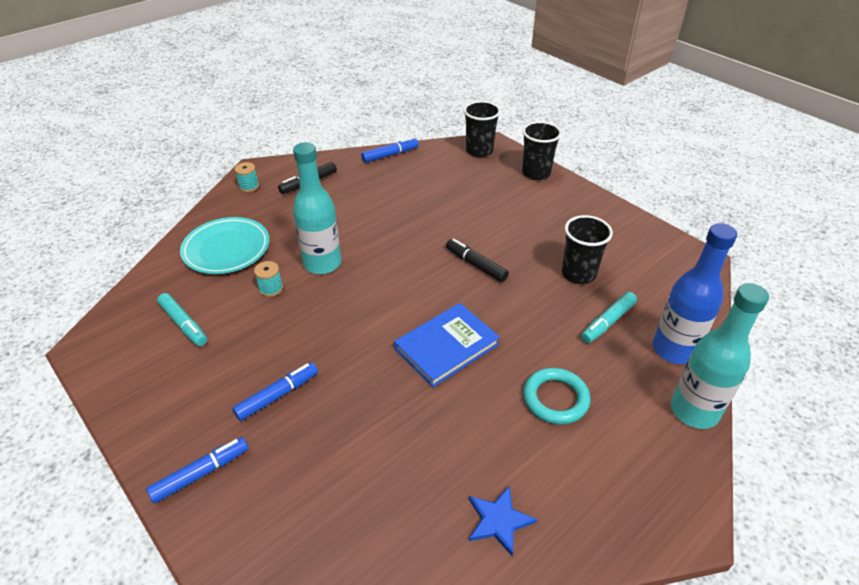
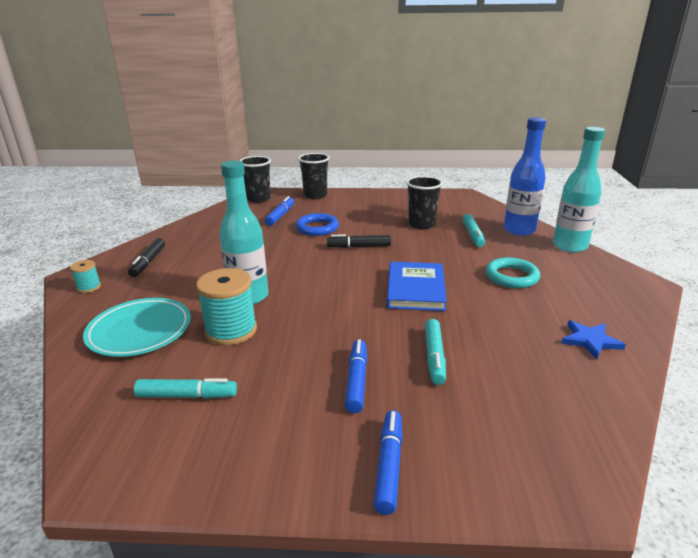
camera: 45 degrees left, 15 degrees down
turquoise spool [254,261,283,297] -> turquoise spool [196,268,257,345], size x1.97
blue marker [361,137,419,163] -> blue marker moved to [265,196,294,226]
none -> blue ring [296,213,339,236]
none -> turquoise marker [425,319,446,385]

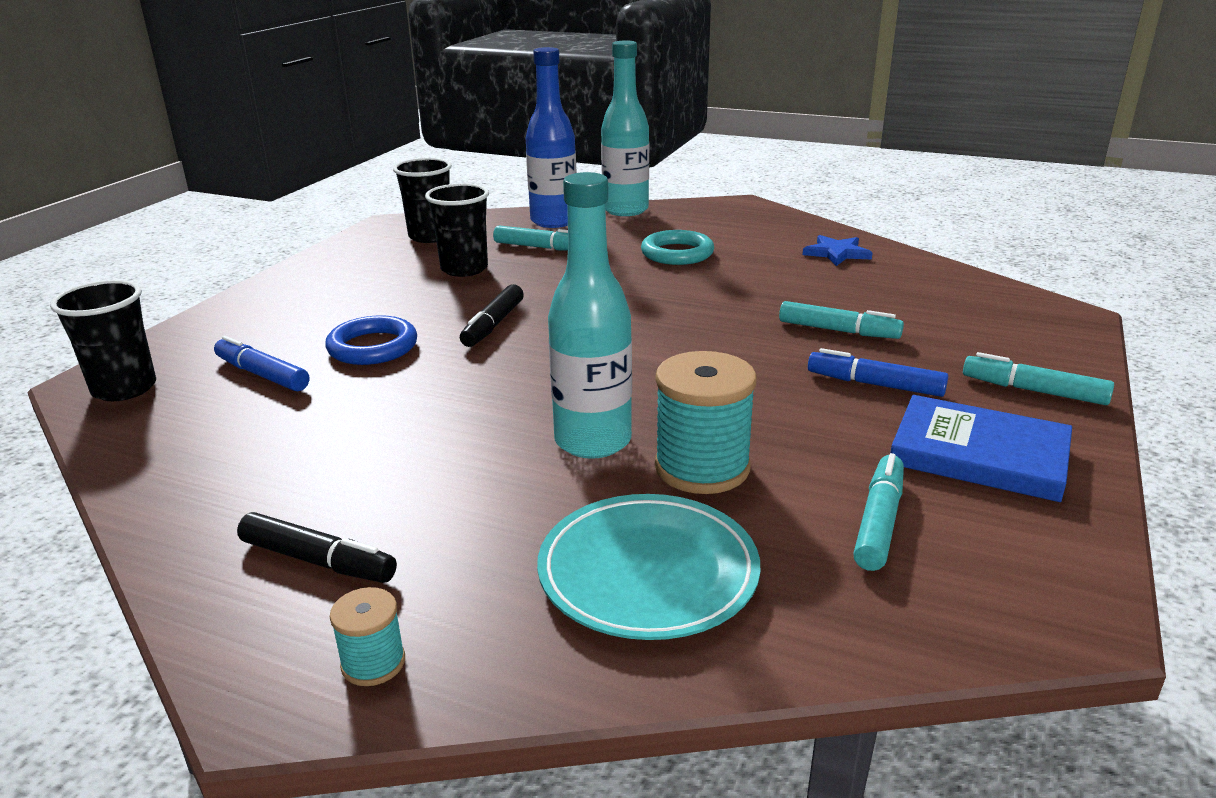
camera: 70 degrees left, 0 degrees up
black cup [298,153,329,199] -> black cup moved to [393,158,452,243]
blue marker [373,410,402,515] -> turquoise marker [963,352,1114,405]
blue book [387,262,447,311] -> blue book moved to [890,395,1072,502]

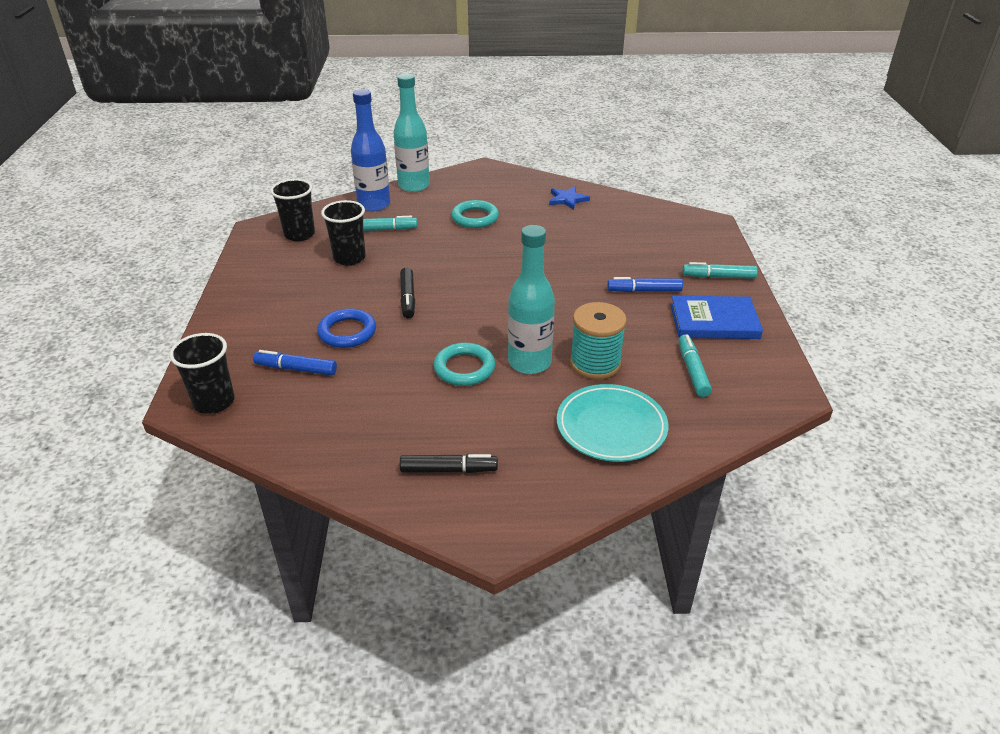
camera: 25 degrees left, 10 degrees up
turquoise spool [330,587,405,686] -> none
turquoise marker [779,301,904,339] -> none
none -> turquoise ring [434,343,495,386]

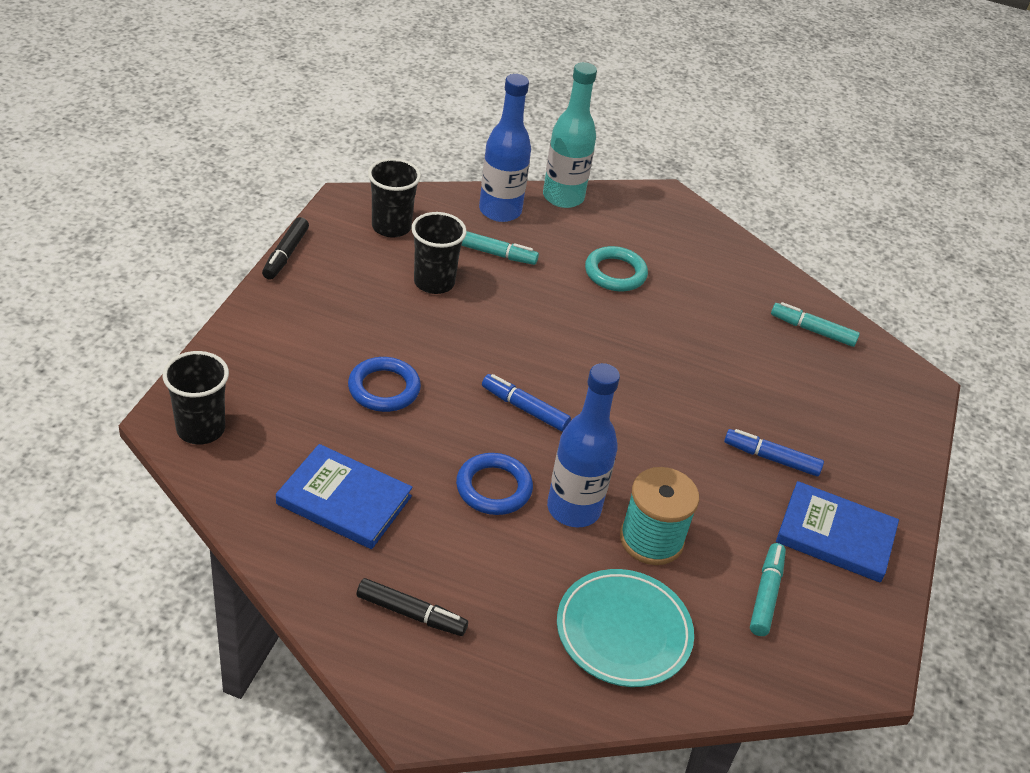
camera: 15 degrees right, 5 degrees up
blue marker [253,350,337,375] -> blue marker moved to [482,374,571,432]
black marker [400,268,415,318] -> black marker moved to [262,217,309,280]
turquoise ring [434,343,495,386] -> blue ring [456,453,533,515]
turquoise bottle [508,225,555,374] -> blue bottle [547,363,620,527]
blue star [549,186,590,210] -> none
turquoise marker [682,262,758,279] -> turquoise marker moved to [771,302,860,347]
none -> blue book [276,444,413,549]

